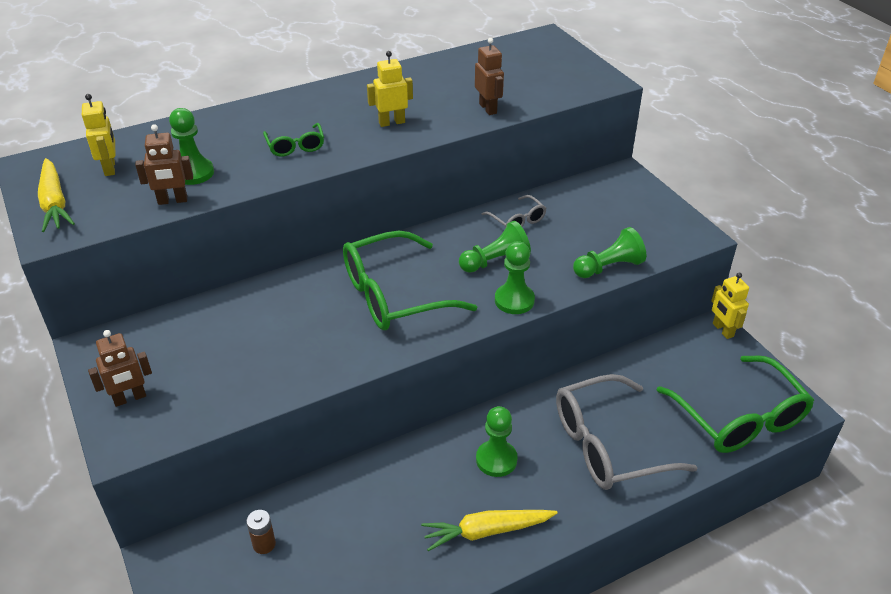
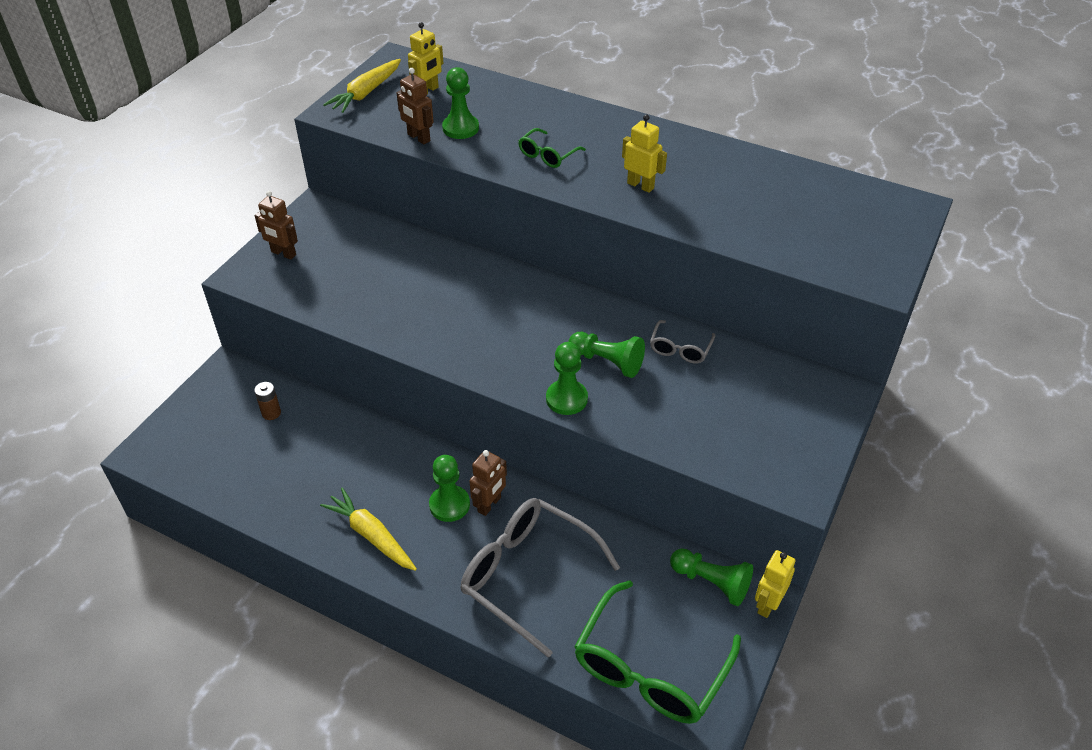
camera: 55 degrees right, 5 degrees up
green glasses [343,231,477,330] -> none
brown robot [475,38,504,115] -> brown robot moved to [469,450,507,516]
green pawn [573,227,646,278] -> green pawn moved to [670,549,753,606]

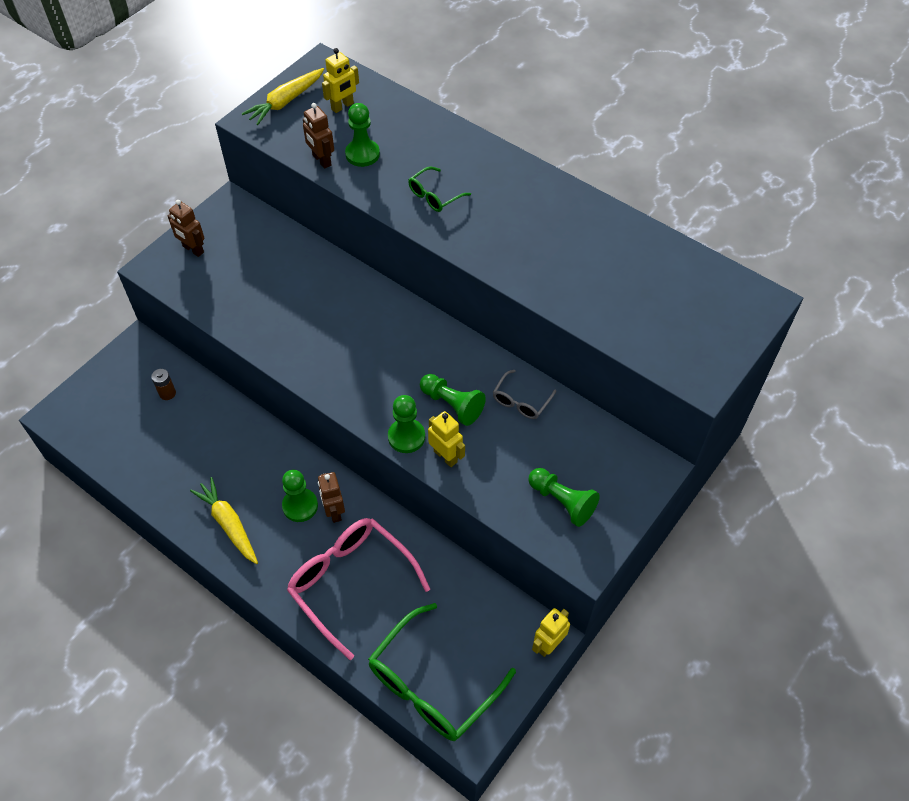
camera: 10 degrees right, 10 degrees up
grey glasses [461,498,620,658] -> pink glasses [287,518,430,660]
brown robot [469,450,507,516] -> brown robot turned 120 degrees clockwise [318,472,345,523]
yellow robot [622,114,667,193] -> yellow robot moved to [428,411,465,467]
green pawn [670,549,753,606] -> green pawn moved to [528,468,600,527]

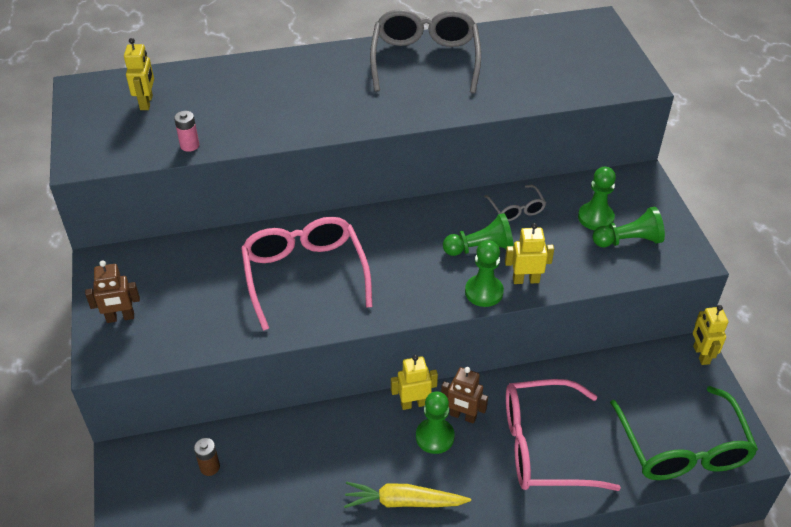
camera: 50 degrees left, 10 degrees down
yellow carrot [242,68,324,125] -> none
brown robot [303,103,334,169] -> pink battery [174,111,199,152]
green pawn [345,103,380,167] -> green pawn moved to [578,167,616,230]
green glasses [408,167,471,212] -> none
none -> pink glasses [241,217,372,331]
none -> grey glasses [370,9,481,94]
none -> yellow robot [391,355,438,410]

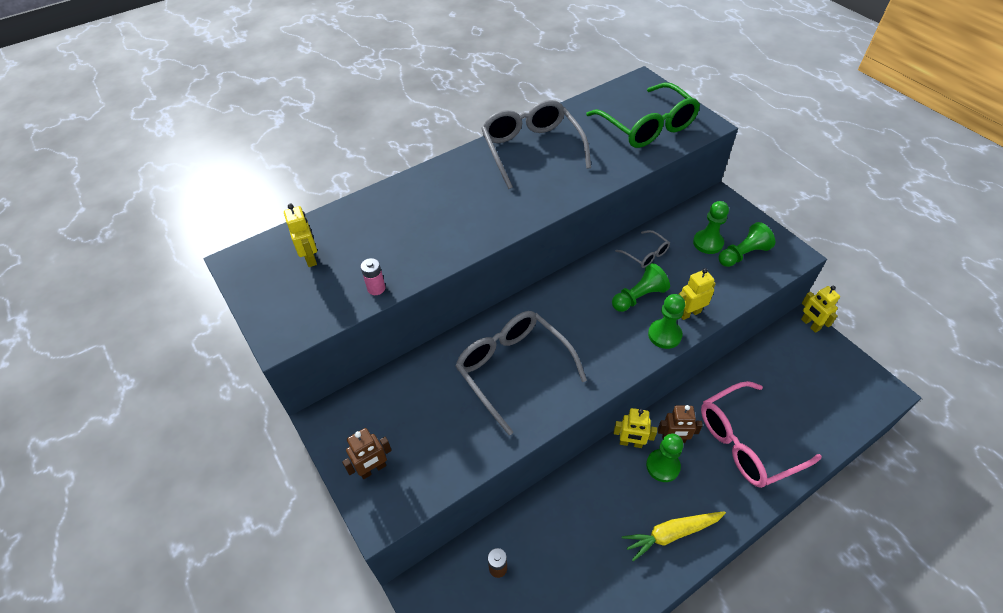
camera: 20 degrees left, 5 degrees up
pink glasses [241,217,372,331] -> grey glasses [456,311,587,435]
yellow robot [391,355,438,410] -> yellow robot turned 135 degrees counterclockwise [614,408,657,448]
green glasses [610,386,758,480] -> green glasses moved to [586,82,700,148]

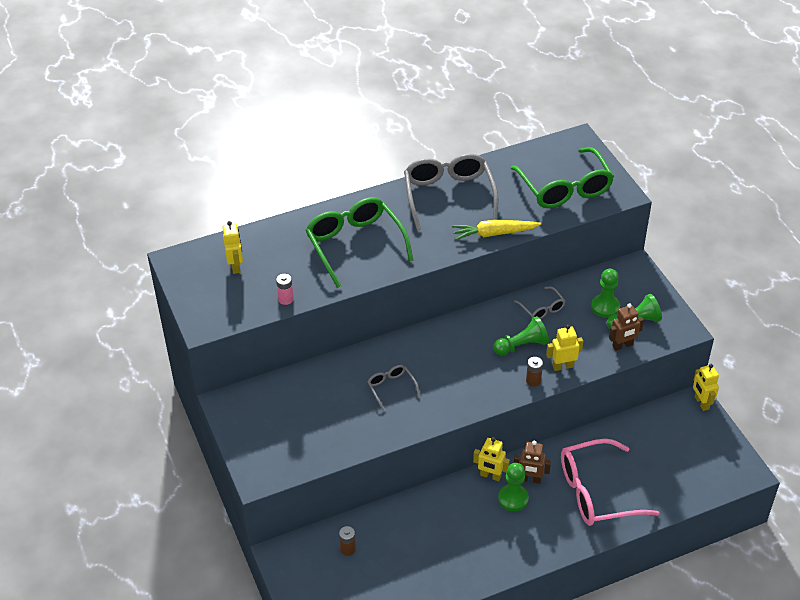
camera: 10 degrees right, 5 degrees down
brown robot [342,428,392,479] -> brown robot moved to [609,303,644,351]
grey glasses [456,311,587,435] -> grey glasses [368,365,420,411], size x0.48
yellow carrot [622,511,726,562] -> yellow carrot moved to [452,220,541,240]
green pawn [648,294,685,349] -> brown battery [526,357,543,387]
none -> green glasses [305,197,413,288]

